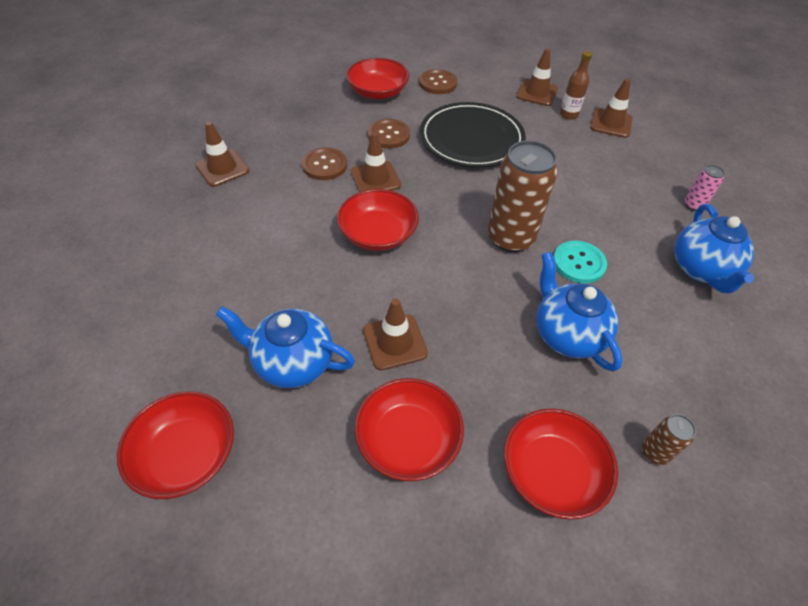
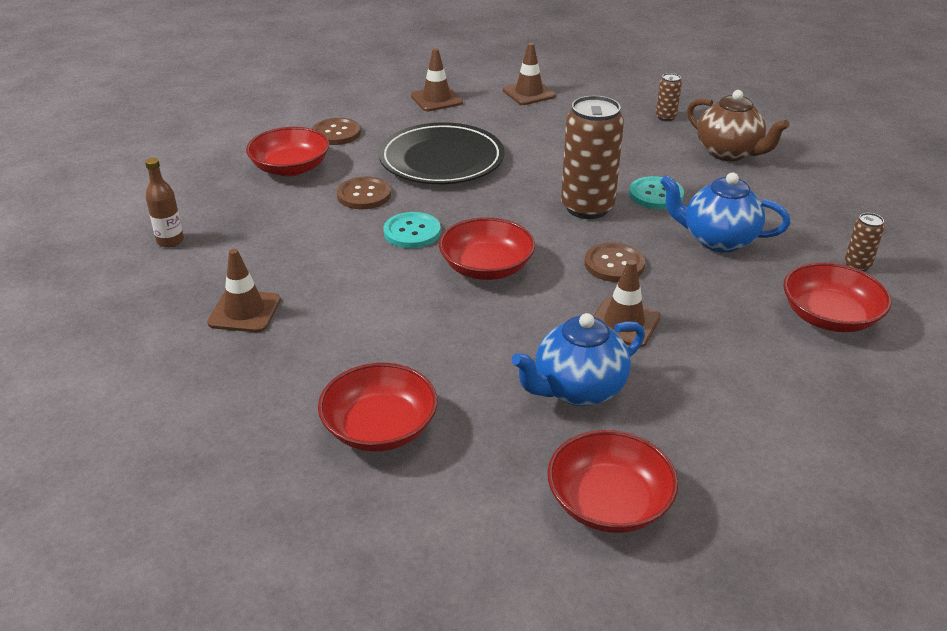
camera: 45 degrees left, 15 degrees down
brown button [302,147,347,180] -> brown button moved to [585,242,645,282]
brown traffic cone [351,132,401,192] -> turquoise button [383,212,441,248]
red bowl [355,378,464,481] -> red bowl moved to [318,363,437,452]
brown bottle [560,51,592,120] -> brown bottle moved to [145,158,184,248]
blue teapot [674,204,754,294] -> brown teapot [687,90,790,161]
pink can [685,165,725,211] -> brown can [656,73,682,121]

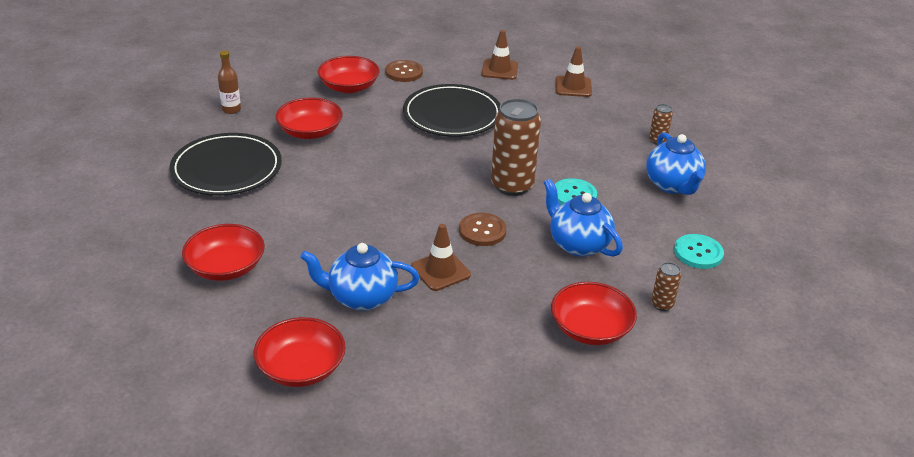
camera: 30 degrees right, 0 degrees up
brown traffic cone [207,249,281,332] -> black plate [170,133,282,196]
brown button [337,176,391,209] -> none
turquoise button [383,212,441,248] -> turquoise button moved to [674,234,724,269]
red bowl [439,217,535,280] -> red bowl moved to [275,97,343,139]
brown teapot [687,90,790,161] -> blue teapot [646,132,706,195]

